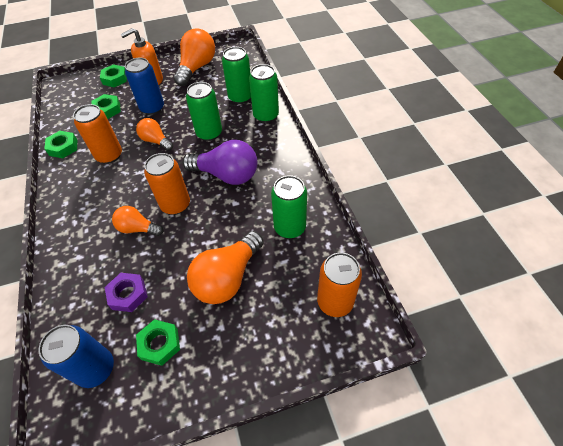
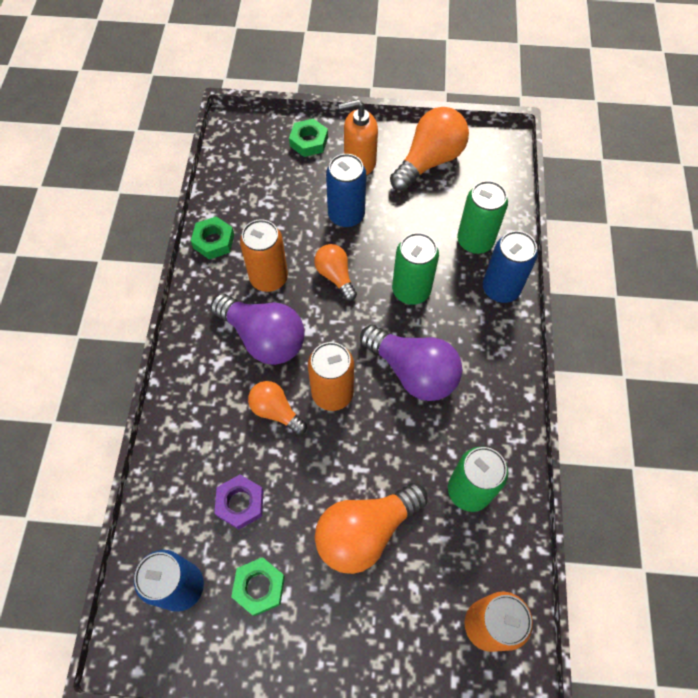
camera: 20 degrees right, 10 degrees up
green nut [92,94,121,119] -> none
green can [249,64,279,123] -> blue can [483,231,538,303]
none -> purple light bulb [210,294,305,365]

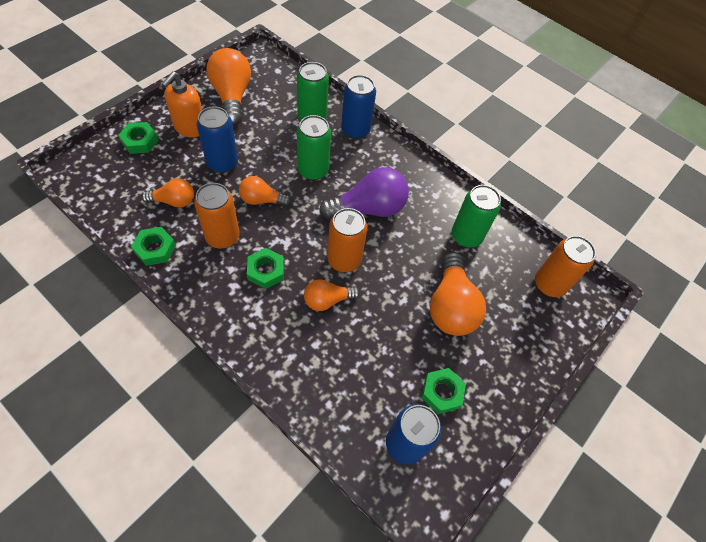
camera: 60 degrees left, 5 degrees down
purple light bulb [210,294,305,365] -> green nut [247,248,284,289]
purple nut [214,475,264,530] -> none
none -> orange light bulb [141,178,194,208]

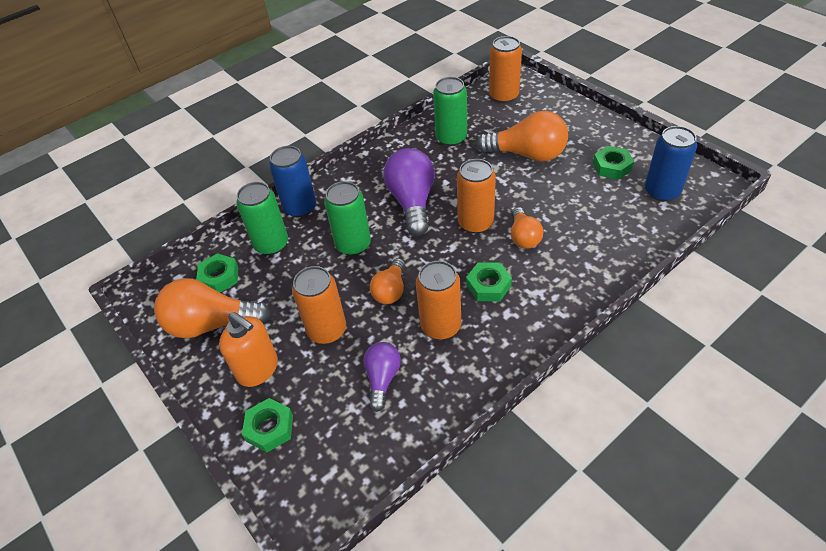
camera: 70 degrees left, 10 degrees down
green nut [131,227,176,266] -> green nut moved to [196,254,239,293]
orange light bulb [141,178,194,208] -> purple light bulb [363,342,401,412]
blue can [197,106,238,173] -> orange can [292,266,346,344]

